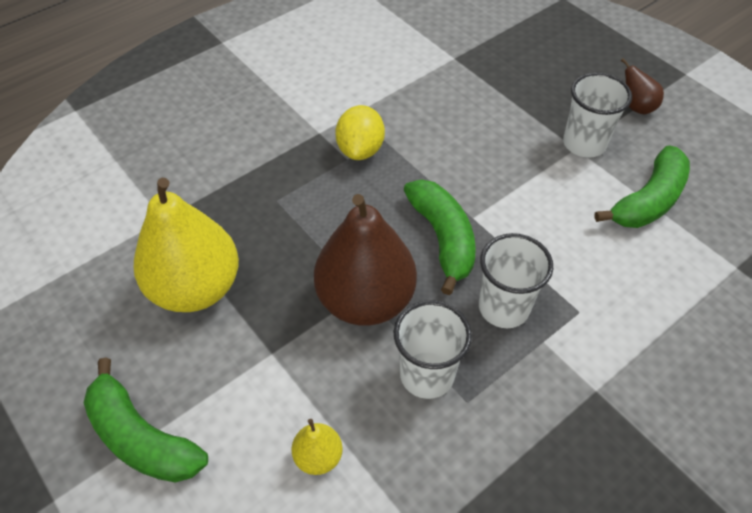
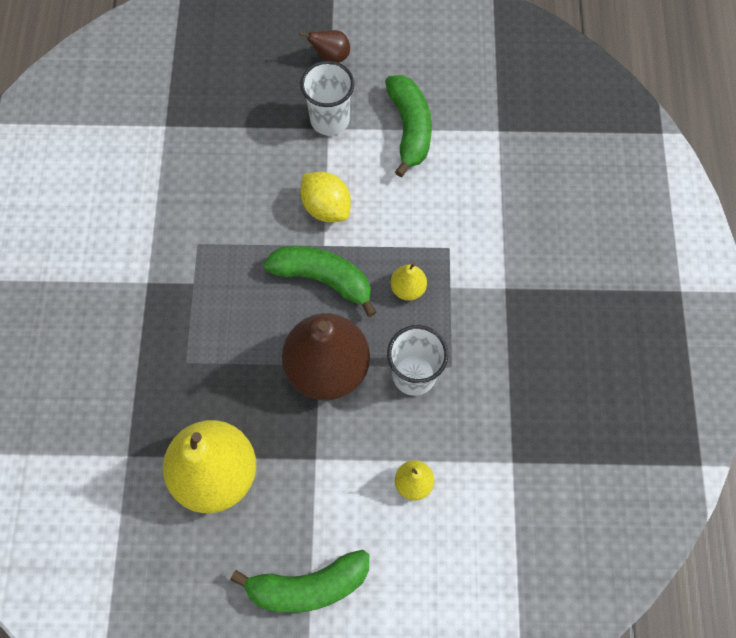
camera: 50 degrees left, 15 degrees up
yellow lemon [335,105,385,160] -> yellow lemon moved to [300,172,351,222]
white cup [479,233,553,328] -> yellow pear [391,263,427,301]

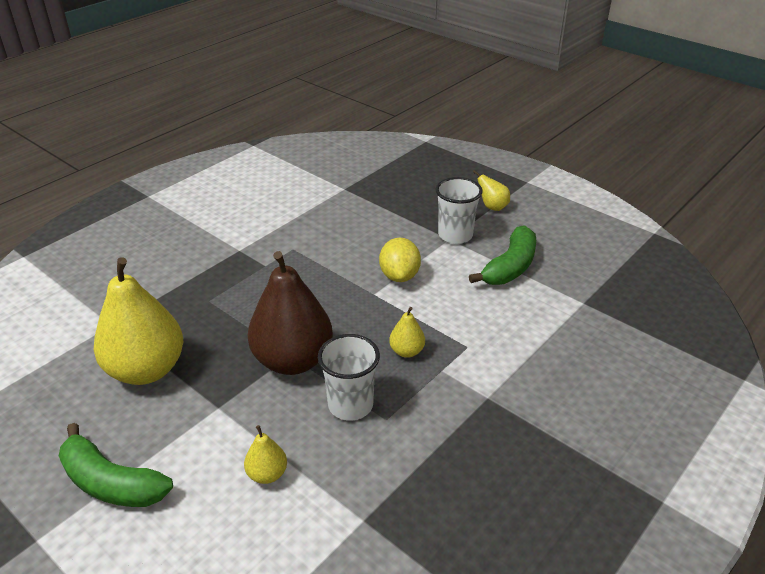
camera: 40 degrees right, 30 degrees down
green banana [263,246,377,317] -> none
brown pear [299,30,350,63] -> yellow pear [473,170,510,211]

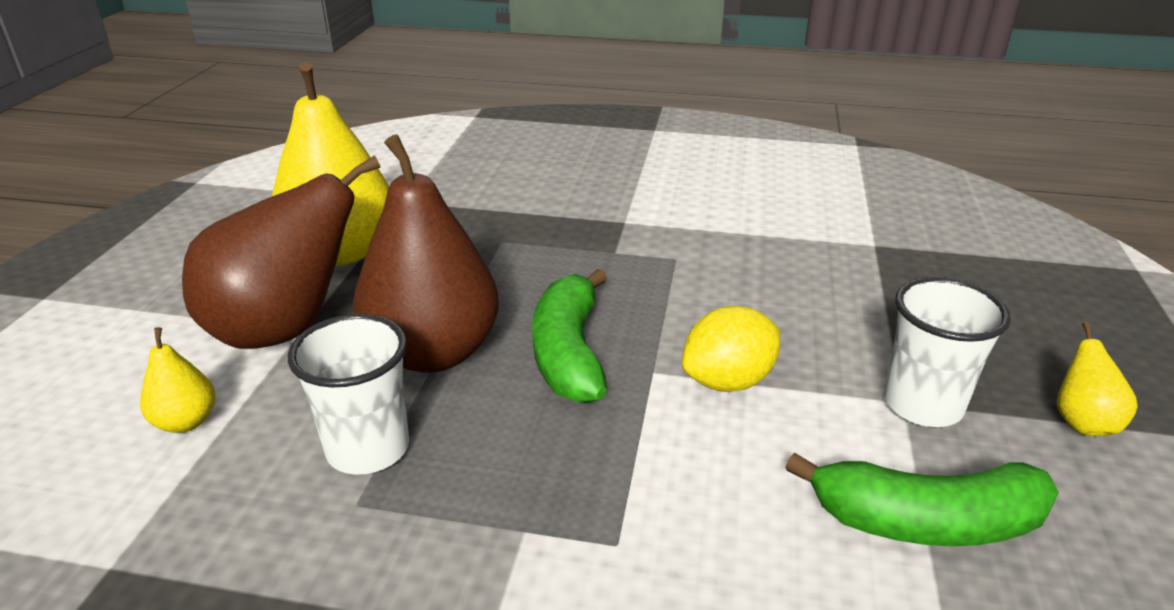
camera: 60 degrees right, 5 degrees down
green banana [59,423,173,507] -> green banana moved to [532,269,607,403]
yellow pear [389,307,425,358] -> none
none -> brown pear [182,155,381,349]

